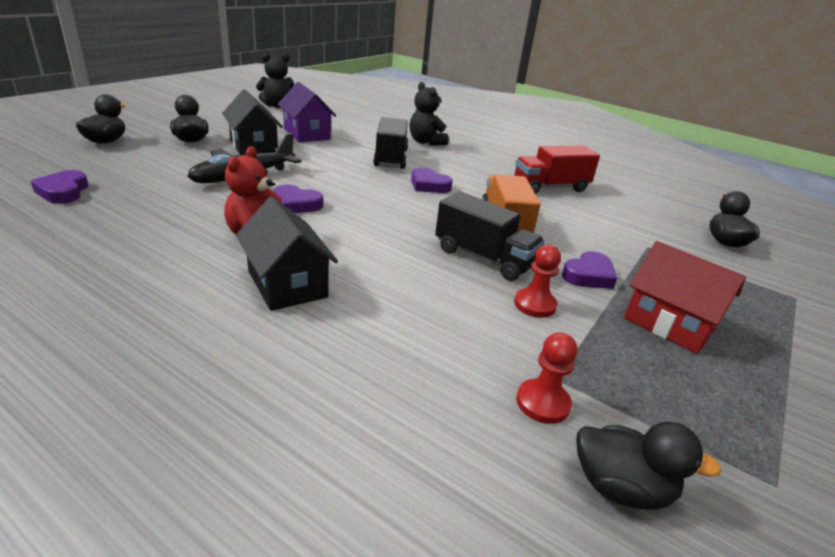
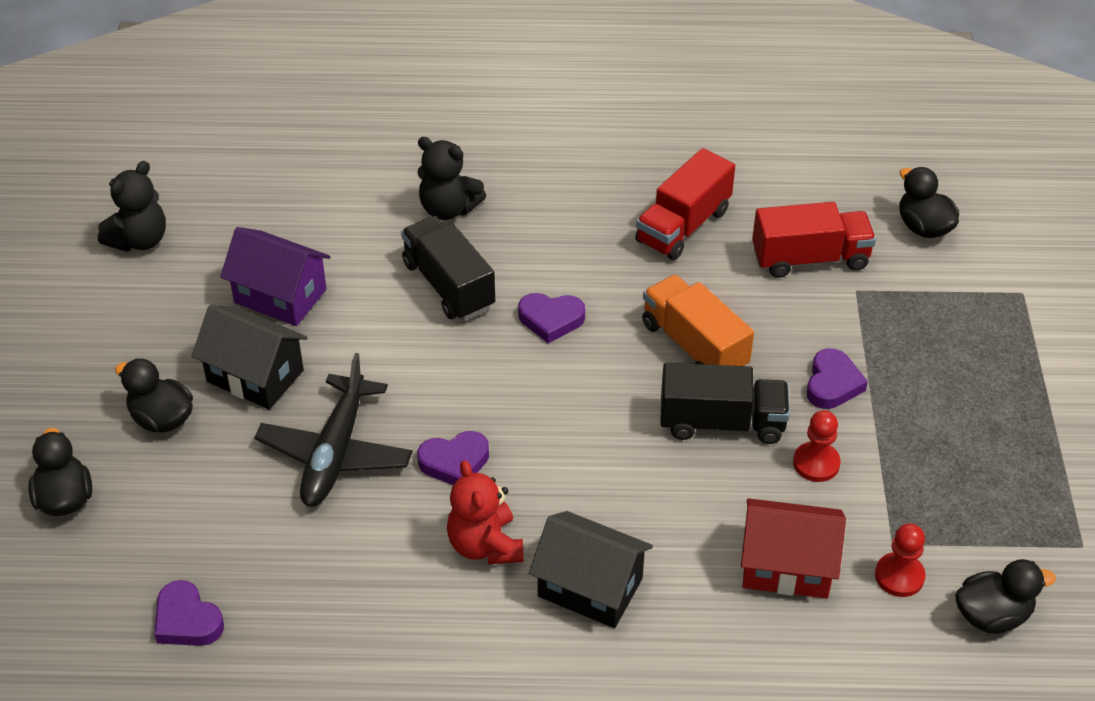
camera: 30 degrees left, 15 degrees up
red house [624,241,746,354] -> red house moved to [741,498,846,599]
none -> red truck [752,202,876,278]

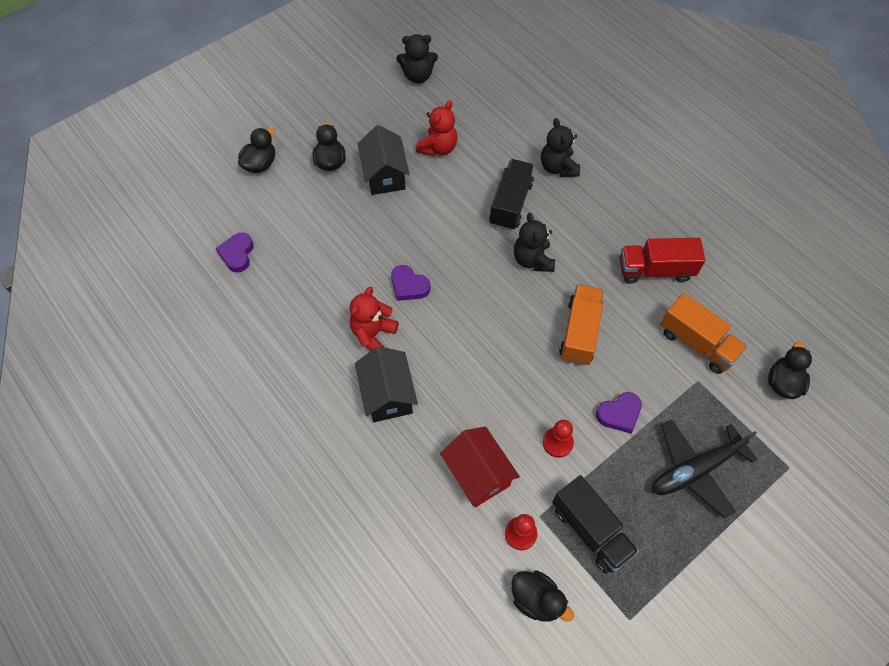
camera: 50 degrees right, 15 degrees up
purple house [220,227,331,326] -> red teddy bear [416,101,458,156]
black plane [255,353,412,507] -> black plane moved to [652,420,758,518]
purple heart [518,293,585,343] -> black teddy bear [514,213,555,272]
black truck [660,363,790,444] -> black truck moved to [552,475,639,574]
red truck [752,202,876,278] -> orange truck [660,293,747,374]

